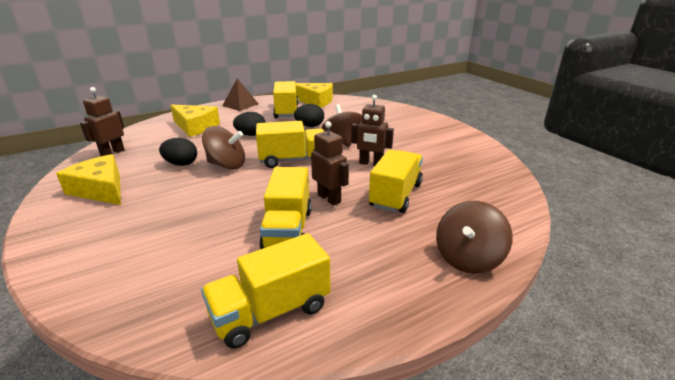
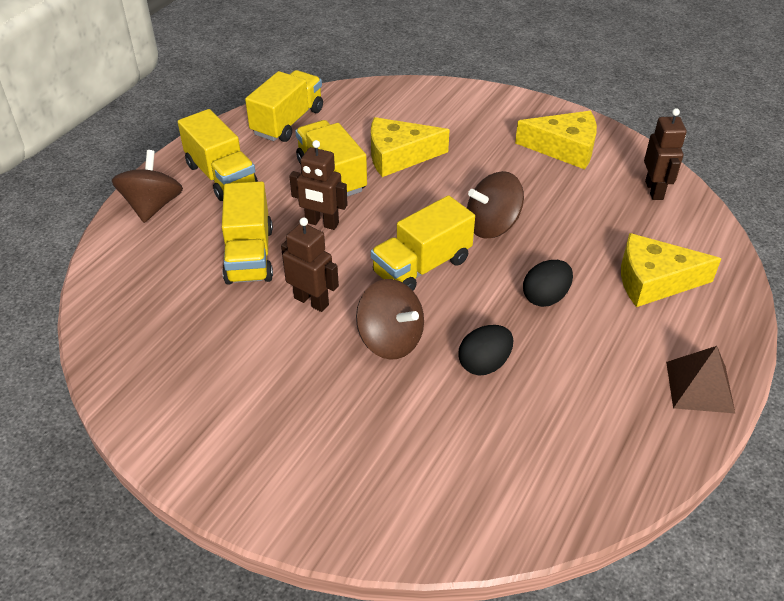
camera: 150 degrees right, 15 degrees up
black egg [159,138,197,166] -> none
yellow truck [273,81,298,118] -> yellow truck moved to [178,109,258,201]
yellow cheese [296,83,333,107] -> yellow cheese moved to [371,117,450,177]
brown robot [351,95,394,166] -> brown robot turned 45 degrees clockwise [281,217,339,312]

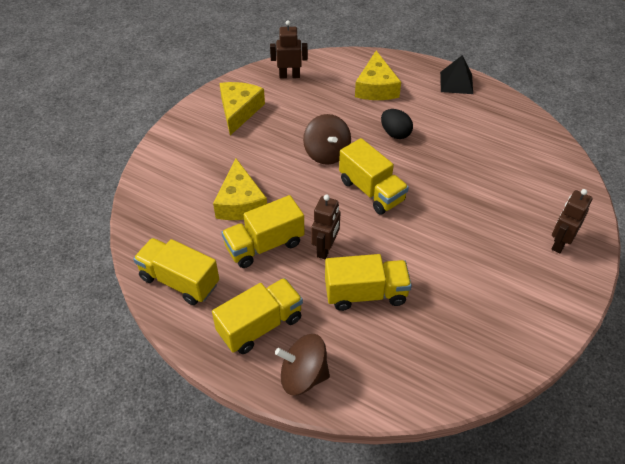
camera: 90 degrees left, 5 degrees up
brown robot [281,217,339,312] -> brown robot moved to [552,189,593,253]
brown spinning top [356,279,424,360] -> none
black egg [458,325,513,376] -> none
brown pyramid [666,346,736,414] -> black pyramid [440,55,473,94]

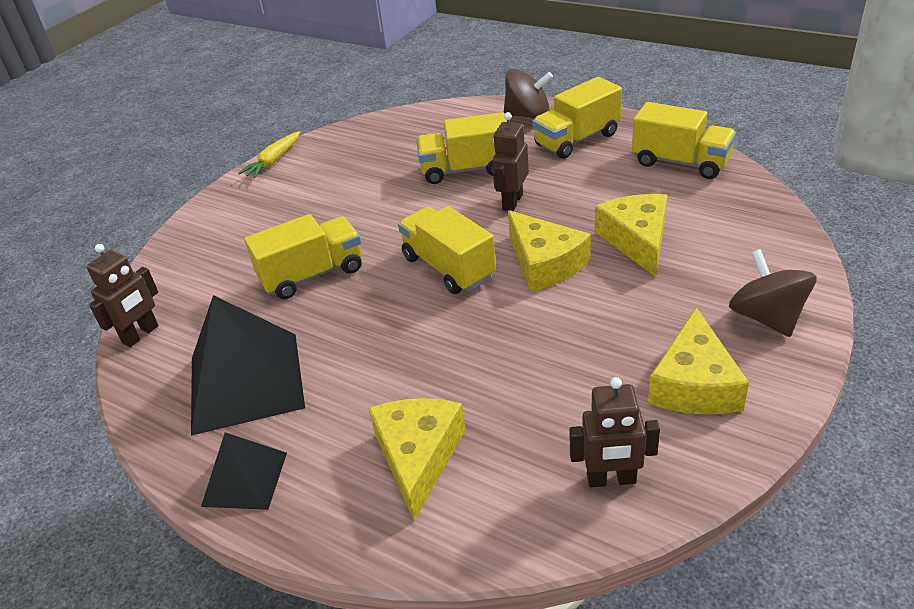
camera: 175 degrees left, 10 degrees down
yellow truck [221,195,304,268] -> yellow truck moved to [244,214,362,299]
brown spinning top [303,114,351,165] -> brown spinning top moved to [729,249,817,337]
black egg [381,109,413,139] -> none
brown robot [552,189,593,253] -> brown robot moved to [86,244,158,347]
none -> black pyramid [191,295,305,436]
none -> yellow carrot [238,131,300,178]
none -> yellow cheese [508,210,591,292]

